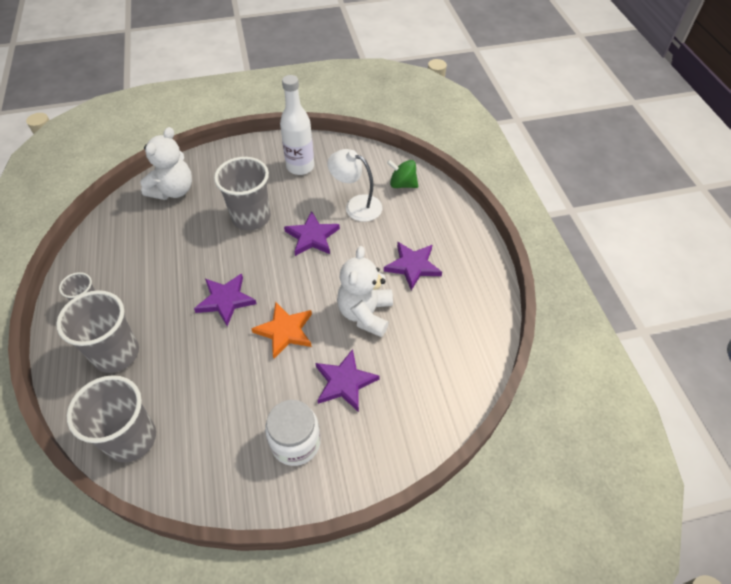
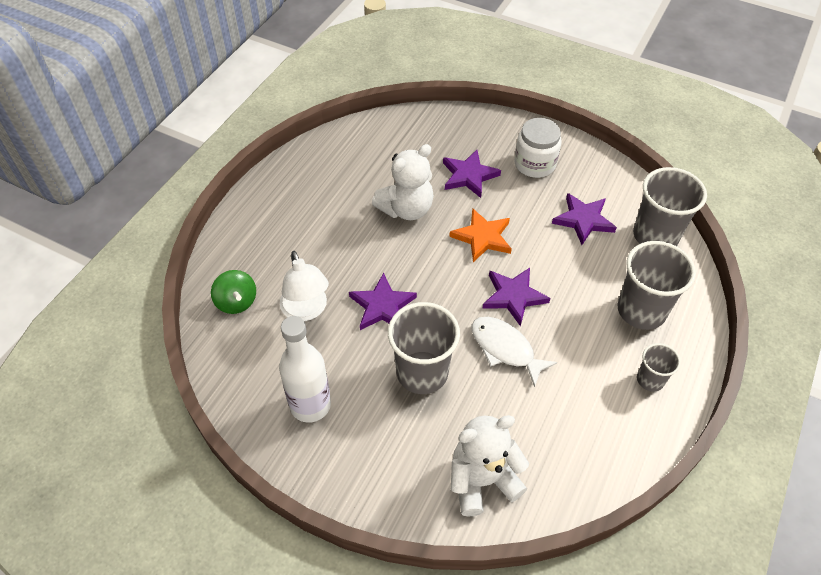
camera: 140 degrees left, 0 degrees up
purple star [384,242,442,290] -> purple star moved to [552,193,617,245]
none -> white fish [471,317,557,387]

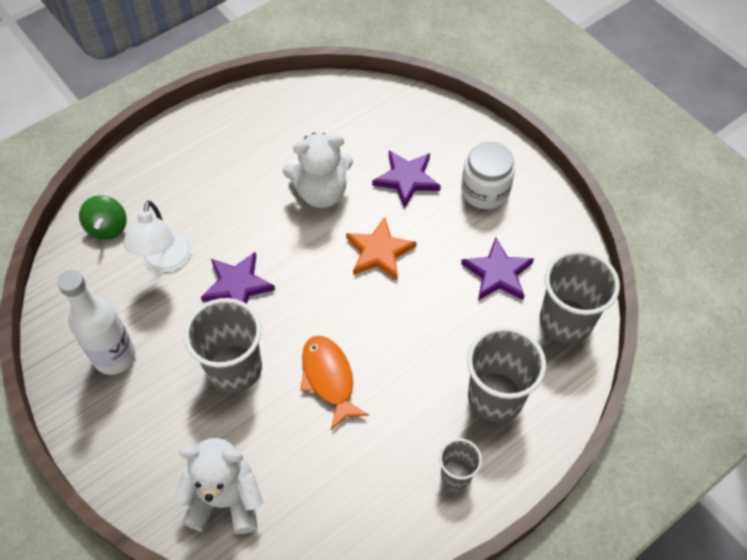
camera: 25 degrees right, 5 degrees up
white fish [471,317,557,387] -> orange fish [300,336,369,430]
purple star [482,268,551,326] -> none

